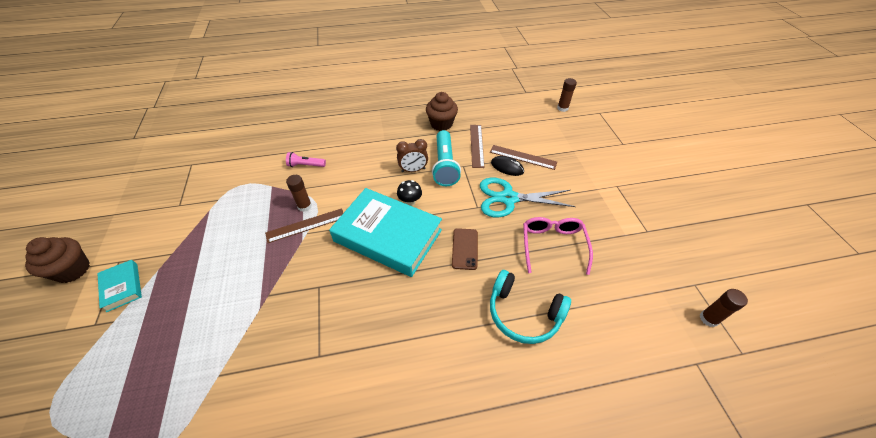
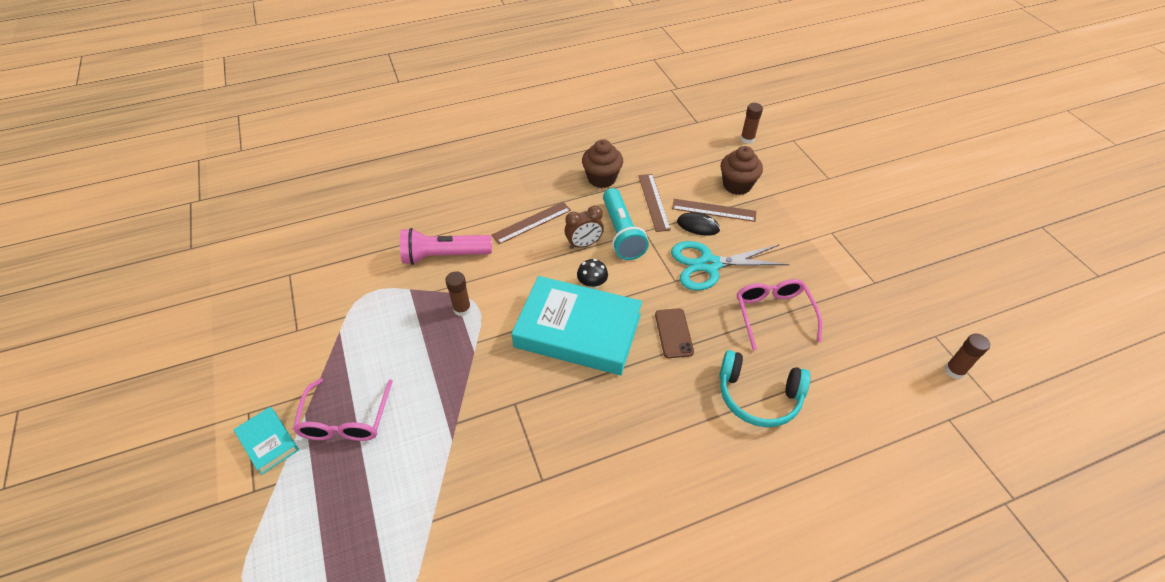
camera: 10 degrees left, 0 degrees up
brown cupcake [25,237,90,283] -> brown cupcake moved to [721,146,763,195]
brown ruler [265,208,343,243] -> brown ruler moved to [491,202,571,244]
pink flashlight [286,152,326,167] -> pink flashlight [400,228,492,265], size x1.85
none -> pink glasses [293,378,393,441]

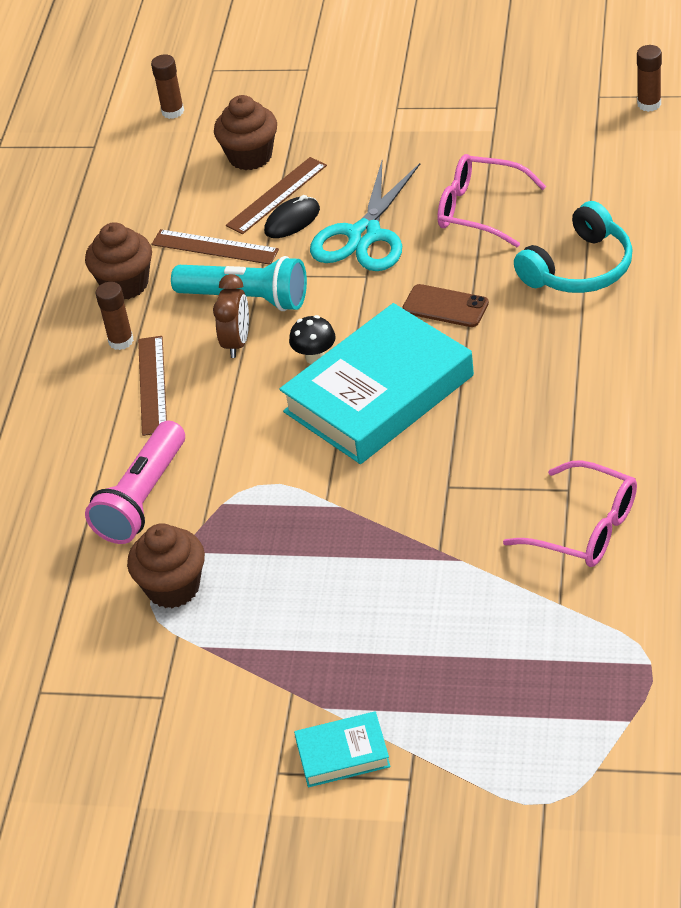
camera: 55 degrees left, 5 degrees down
pink glasses [293,378,393,441] -> pink glasses moved to [503,460,637,567]
brown glue stick [445,271,471,316] -> brown glue stick moved to [96,282,134,350]
none -> brown cupcake [127,523,205,608]

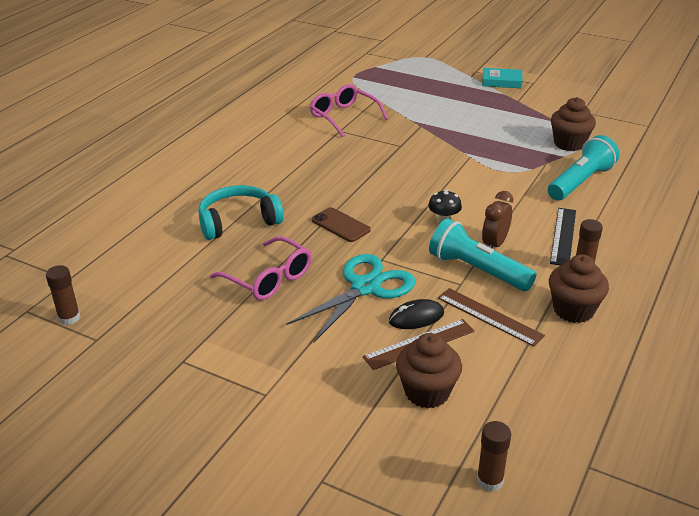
camera: 165 degrees left, 10 degrees down
pink flashlight [85,421,185,544] -> turquoise flashlight [548,135,619,200]
brown ruler [138,336,167,436] -> black ruler [550,208,576,266]
turquoise book [279,303,474,464] -> none

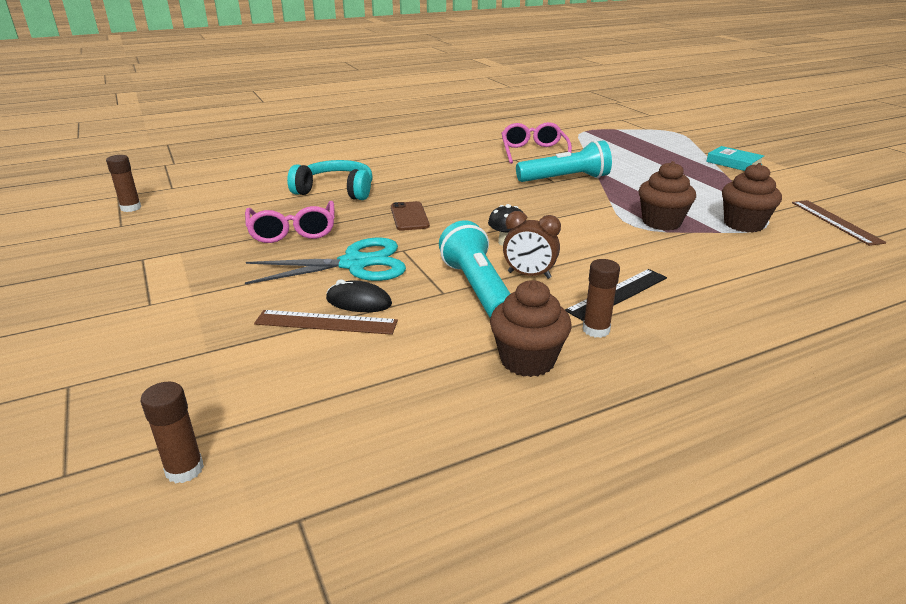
camera: 35 degrees right, 5 degrees down
brown cupcake [396,333,462,408] -> brown cupcake moved to [639,161,696,230]
brown ruler [438,288,545,347] -> brown ruler moved to [792,200,887,246]
brown clock [482,191,513,249] -> brown clock turned 135 degrees counterclockwise [503,211,561,279]
turquoise flashlight [548,135,619,200] -> turquoise flashlight moved to [516,140,612,182]

